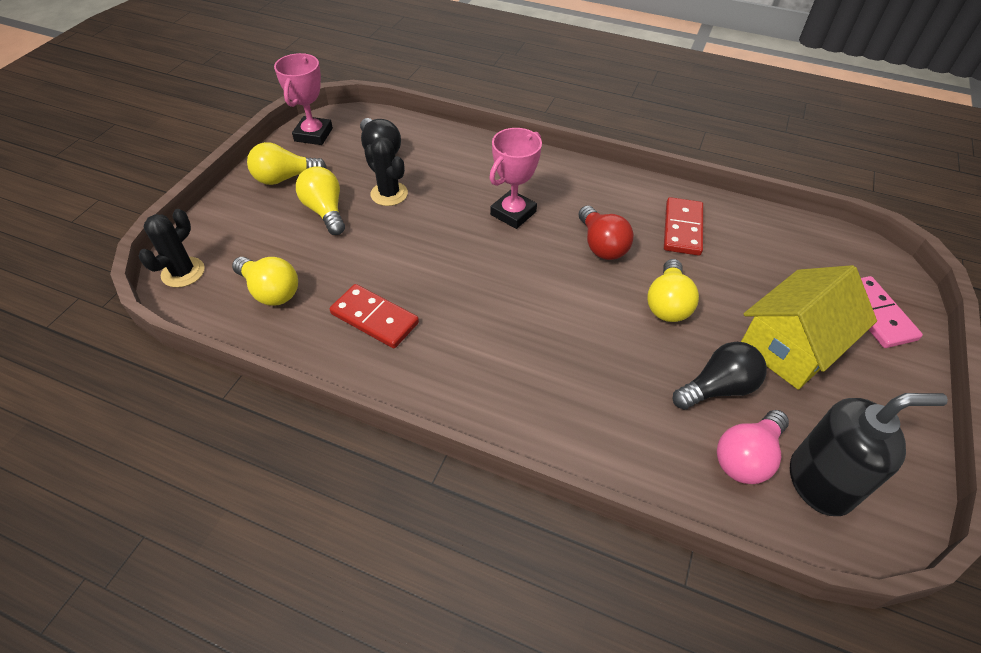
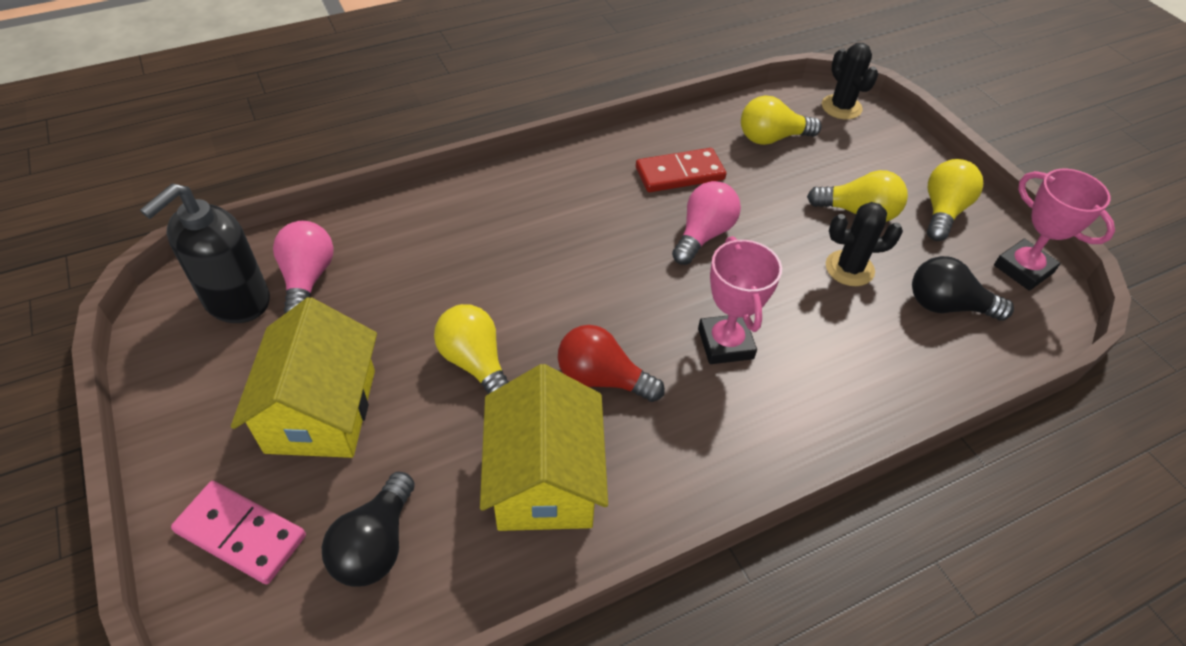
camera: 130 degrees right, 0 degrees up
red domino [664,197,703,256] -> yellow house [480,364,608,531]
black light bulb [673,342,767,410] -> black light bulb moved to [322,472,415,587]
none -> pink light bulb [672,181,741,265]

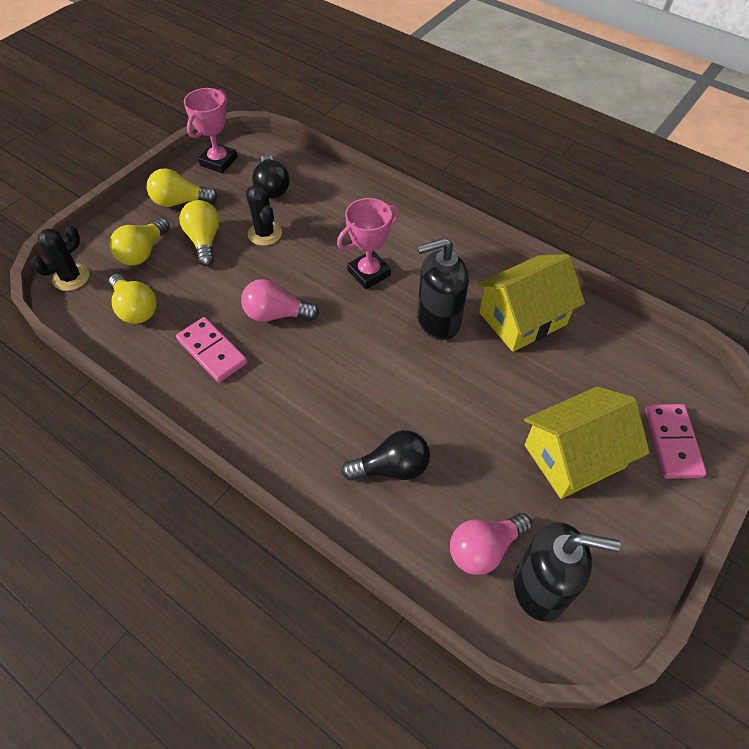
camera: 115 degrees left, 5 degrees up
black light bulb [322,472,415,587] -> black light bulb moved to [341,430,430,481]
yellow light bulb [434,304,509,394] -> yellow light bulb moved to [109,218,170,265]
red light bulb [558,325,665,402] -> black soap dispenser [417,238,469,340]
red domino [636,148,726,192] -> pink domino [176,317,248,382]

